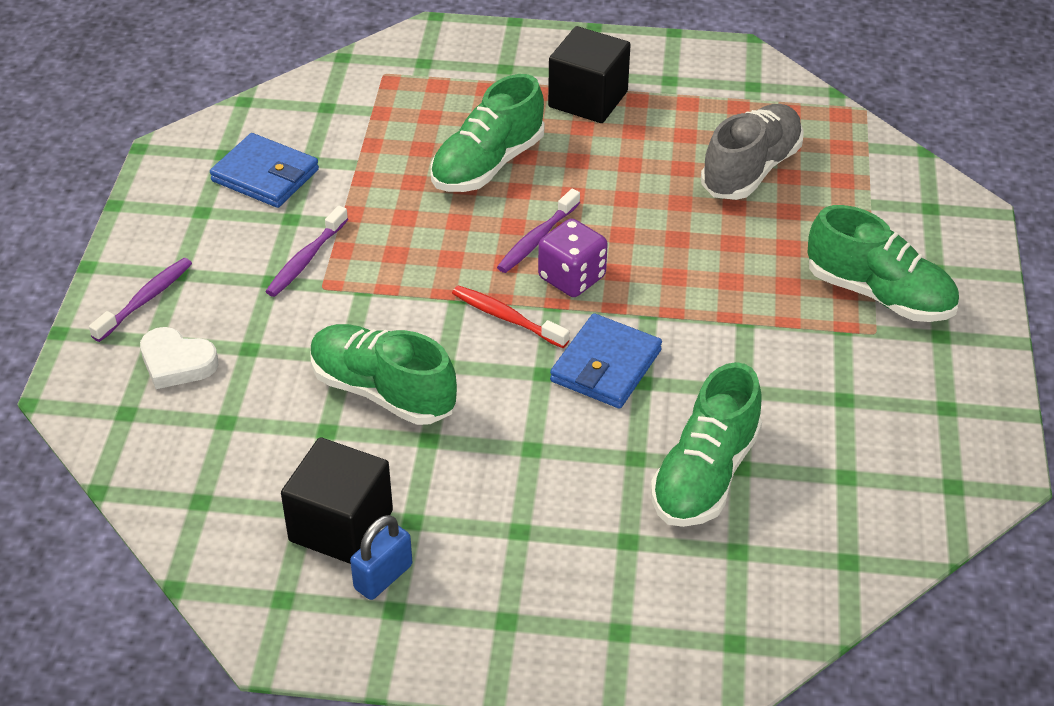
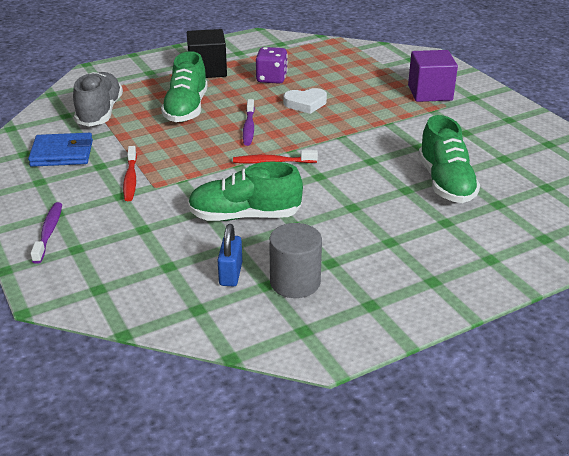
camera: 35 degrees left, 10 degrees down
white heart [140,327,218,389] -> white heart moved to [283,88,327,114]
purple toothbrush [265,206,348,297] -> red toothbrush [123,146,137,201]
black cube [281,437,393,564] -> grey cylinder [269,223,322,298]
blue padlock [350,515,412,600] -> blue padlock moved to [218,224,242,286]
purple dice [538,218,608,297] -> purple dice moved to [256,47,288,84]
blue wallet [550,313,662,409] -> none
grey shoe [701,104,804,200] -> grey shoe moved to [73,72,123,127]
green shoe [807,205,959,322] -> purple cube [408,50,458,102]

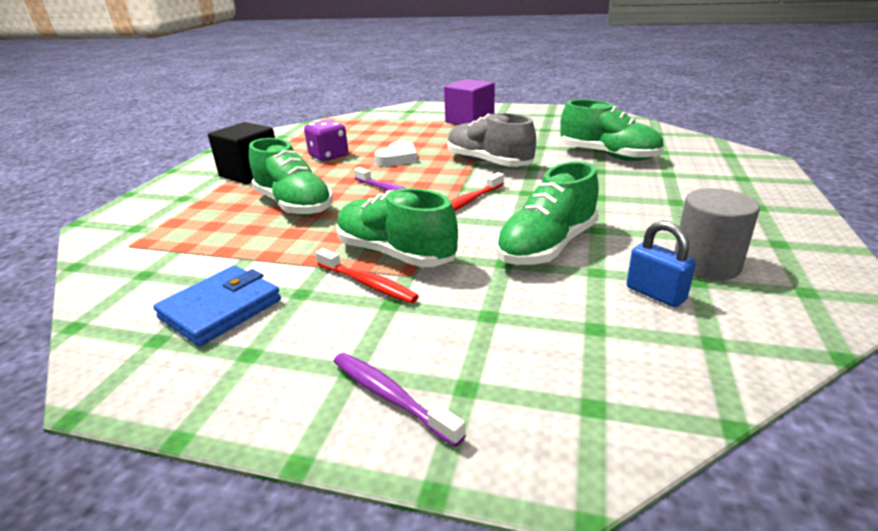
camera: 45 degrees left, 5 degrees down
grey shoe [73,72,123,127] -> grey shoe moved to [447,113,536,167]
none -> green shoe [336,188,458,267]

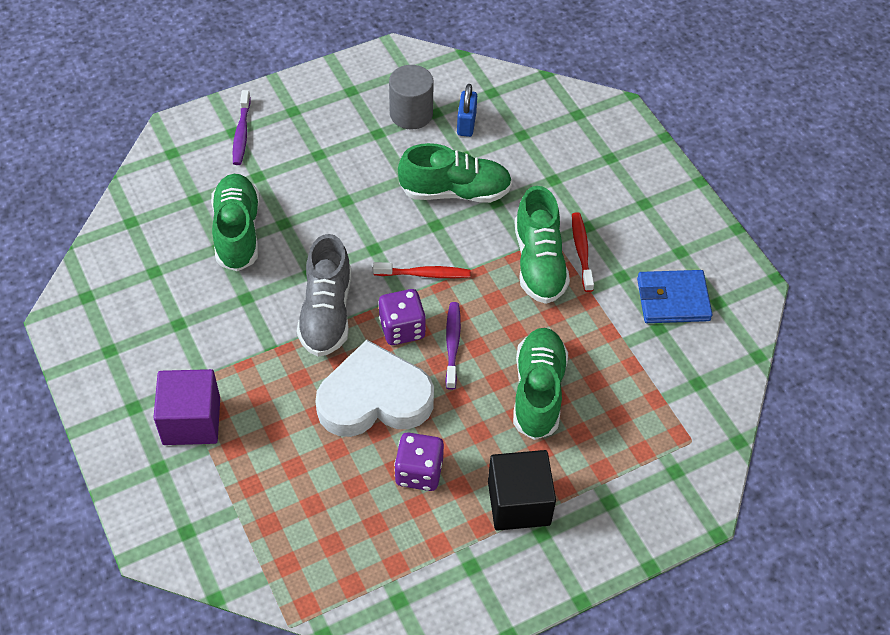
camera: 135 degrees left, 25 degrees up
purple toothbrush [333,353,466,447] -> purple toothbrush moved to [233,90,251,165]
white heart [375,141,417,167] -> white heart [315,340,434,437], size x1.92
none -> purple dice [379,289,426,345]

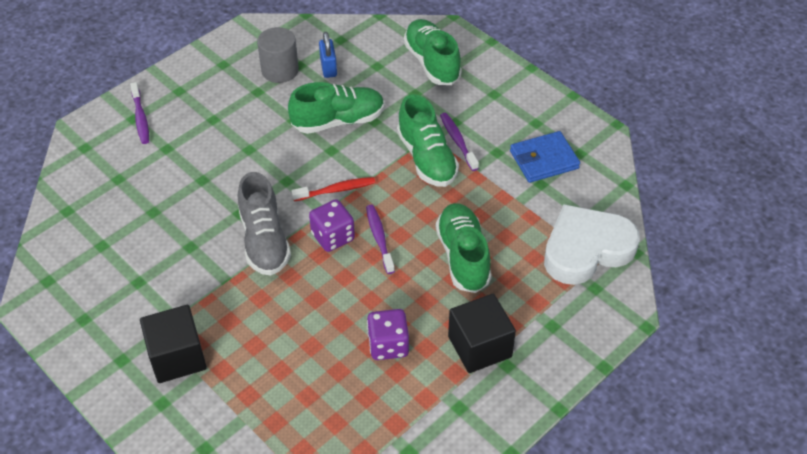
camera: 15 degrees left, 5 degrees down
purple cube [153,369,220,445] -> black cube [140,305,207,383]
green shoe [211,174,260,272] -> green shoe moved to [404,19,462,85]
white heart [315,340,434,437] -> white heart moved to [544,204,640,285]
red toothbrush [572,212,594,292] -> purple toothbrush [440,113,479,171]

